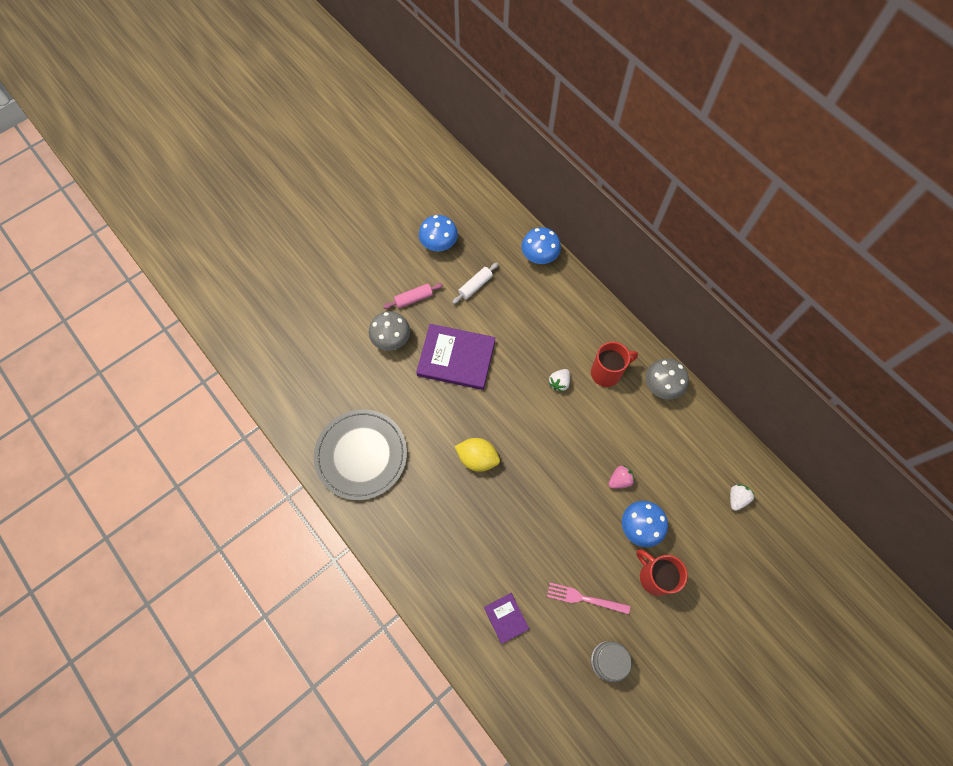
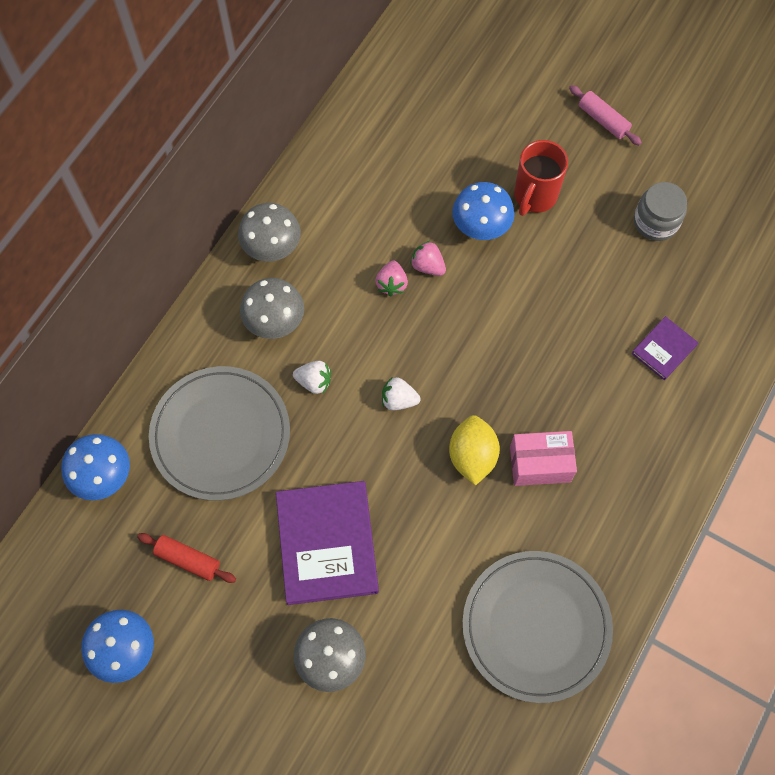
camera: 110 degrees left, 0 degrees up
pink rolling pin [383,283,443,309] -> pink rolling pin moved to [569,85,642,145]
white rolling pin [452,262,499,304] -> red rolling pin [137,533,236,583]
pink fork [547,583,630,614] -> none
red mug [591,342,638,387] -> grey mushroom [240,278,304,339]
white strawberry [730,484,754,511] -> white strawberry moved to [382,377,421,410]
none -> grey plate [149,366,290,501]
none -> pink strawberry [375,260,408,296]
none -> pink box [510,431,577,486]

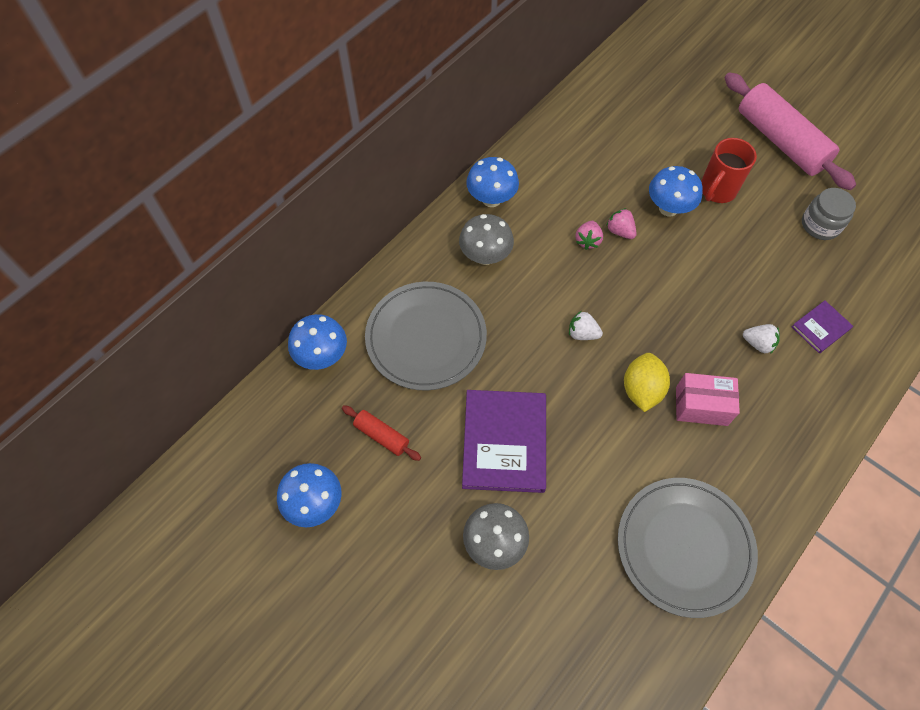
camera: 10 degrees right, 5 degrees down
grey mushroom [238,203,301,262] -> blue mushroom [466,157,519,207]
white strawberry [293,361,331,394] -> white strawberry moved to [743,324,780,354]
pink rolling pin [569,85,642,145] -> pink rolling pin [725,72,856,190], size x2.19

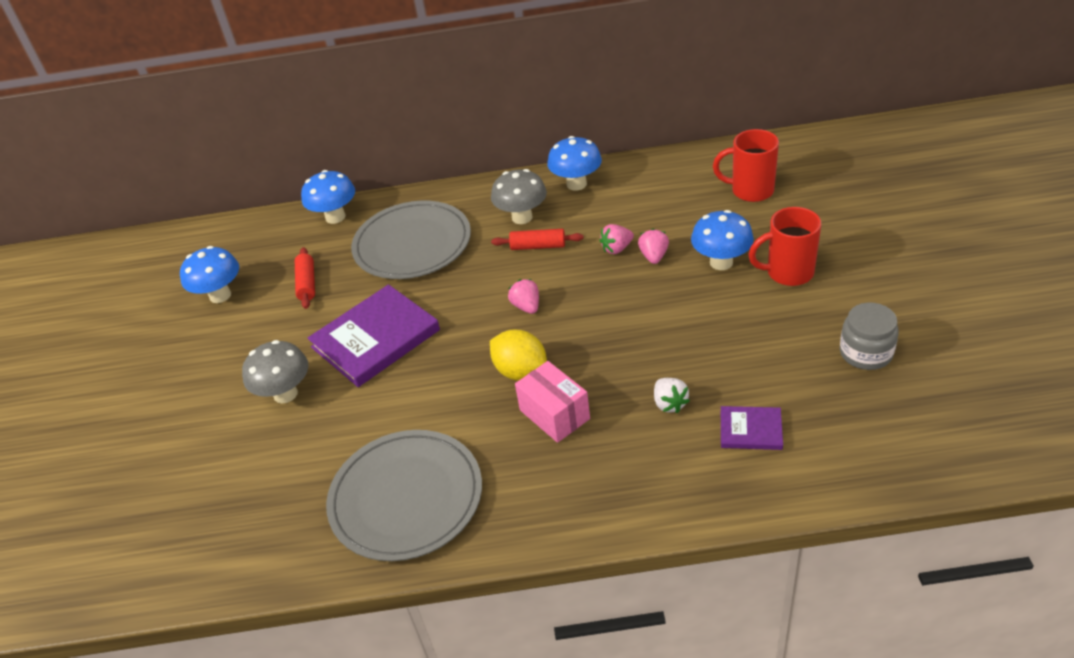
camera: 50 degrees right, 20 degrees down
white strawberry [569,311,603,340] -> pink strawberry [508,279,539,314]
yellow lemon [624,353,670,412] -> yellow lemon turned 75 degrees clockwise [490,330,547,381]
pink rolling pin [725,72,856,190] -> none
none -> red rolling pin [491,229,584,250]
none -> red mug [713,129,779,202]

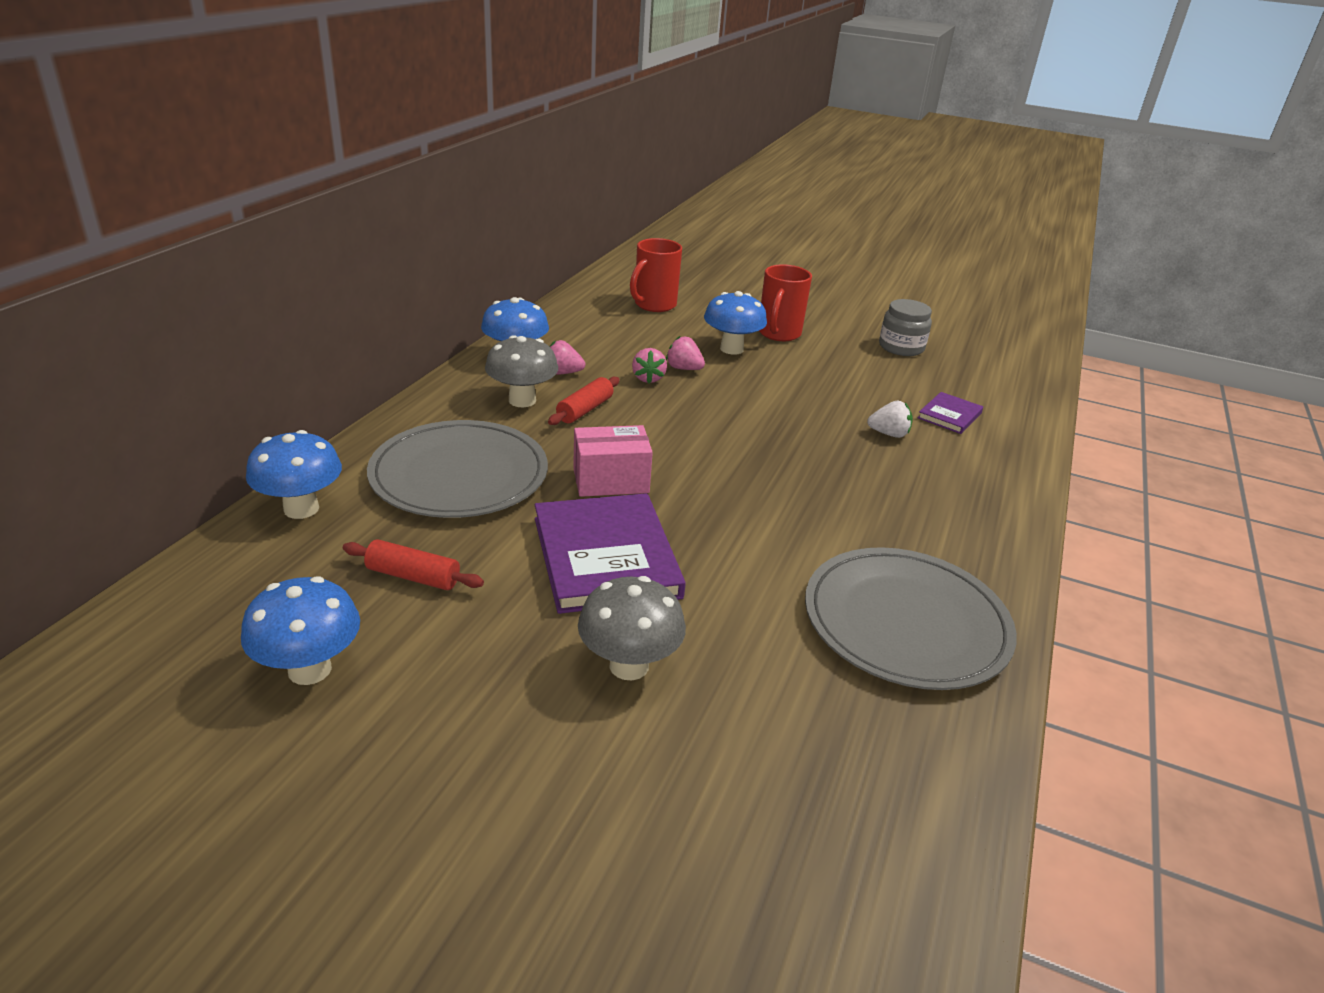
camera: 70 degrees left, 10 degrees down
yellow lemon [490,330,547,381] -> none
pink strawberry [508,279,539,314] -> pink strawberry moved to [549,340,585,375]
pink box [515,361,590,443] -> pink box moved to [573,425,653,497]

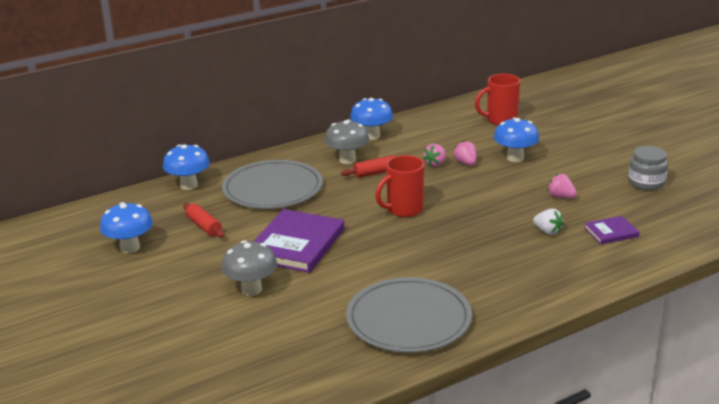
camera: 40 degrees right, 5 degrees down
pink strawberry [549,340,585,375] -> pink strawberry moved to [548,174,577,198]
pink box [573,425,653,497] -> none
red mug [759,264,812,341] -> red mug moved to [375,155,424,217]

